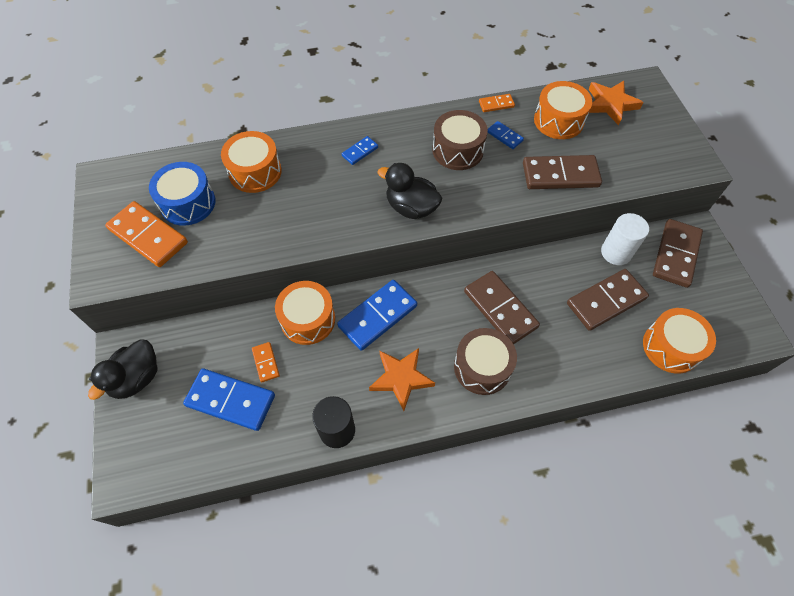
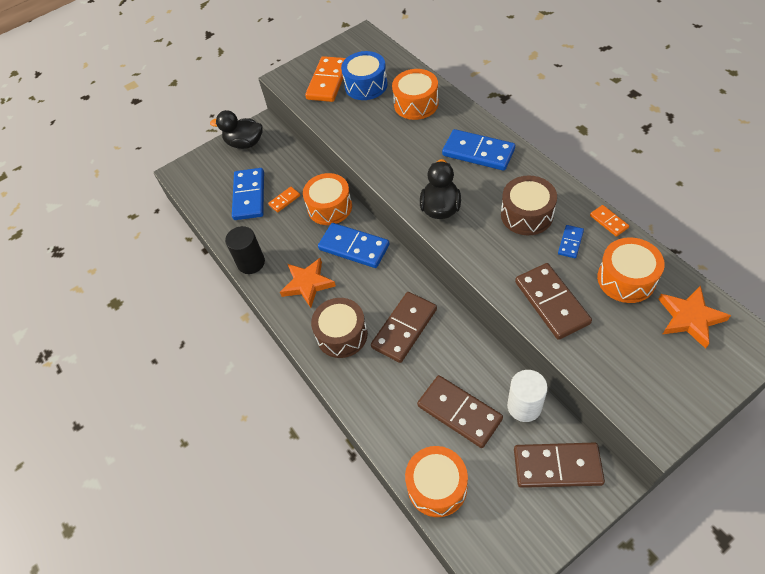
camera: 75 degrees right, 5 degrees down
blue domino [342,136,378,165] -> blue domino [442,129,515,171], size x2.04

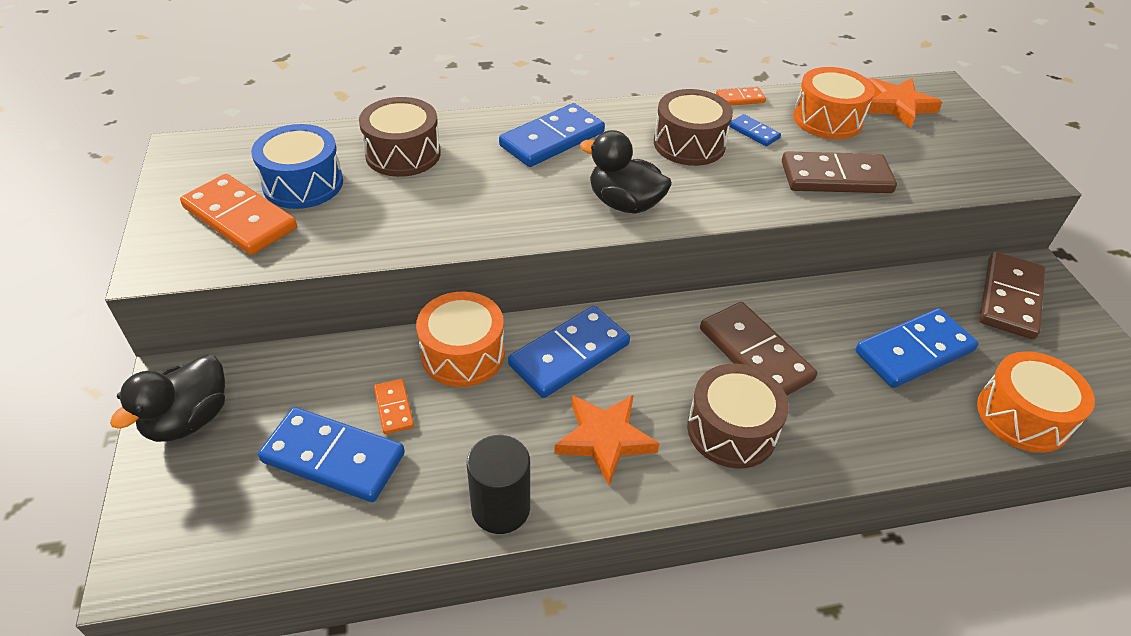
camera: 75 degrees left, 10 degrees down
orange drum [392,69,439,120] -> brown drum [359,97,441,177]
brown domino [417,375,503,448] -> blue domino [855,308,979,388]
white cylinder [507,370,548,422] -> none

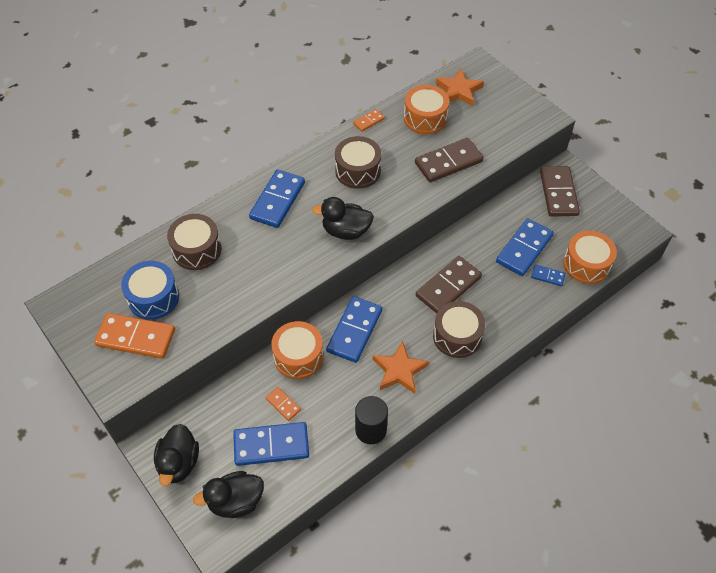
camera: 25 degrees left, 10 degrees up
brown domino [700,302,817,396] -> brown domino turned 75 degrees counterclockwise [416,256,482,313]
blue domino [729,114,781,146] -> blue domino moved to [531,264,566,286]
none -> black duck [193,471,264,518]

